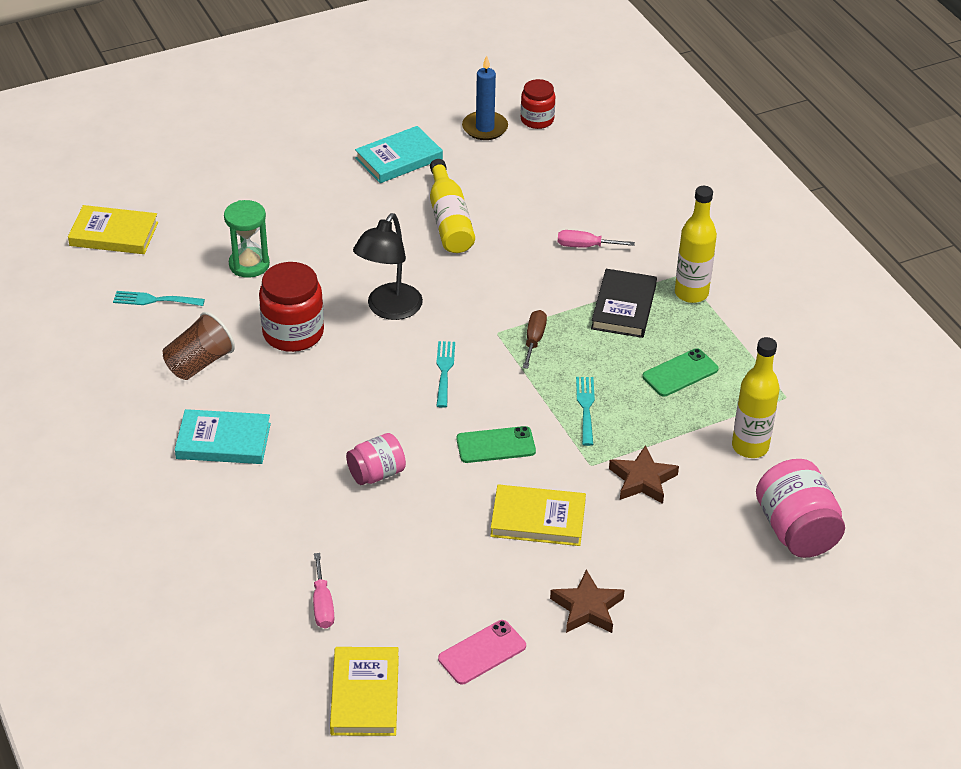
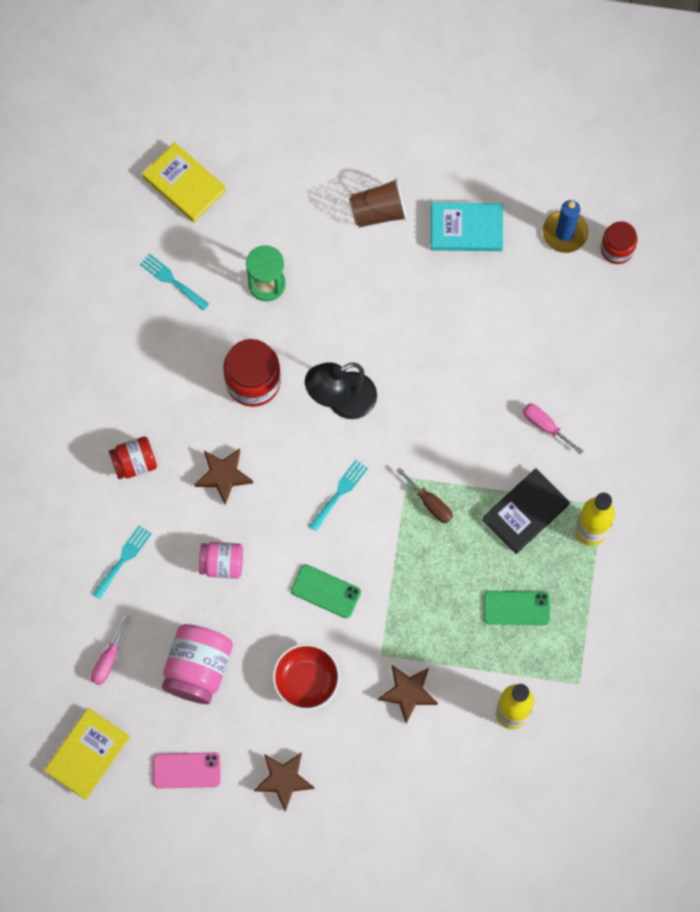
camera: 35 degrees right, 30 degrees up
brown cup [163,312,235,380] -> brown cup moved to [349,178,407,228]
turquoise book [175,409,271,464] -> red jar [109,436,157,479]
yellow bottle [430,159,475,253] -> none
yellow book [490,485,586,546] -> red bowl [273,644,340,710]
brown screwdriver [523,310,547,369] -> brown screwdriver turned 90 degrees clockwise [396,467,453,523]
turquoise fork [576,377,595,446] -> turquoise fork moved to [92,525,152,599]
pink jar [756,459,845,558] -> pink jar moved to [162,624,233,704]
none -> brown star [194,448,253,505]

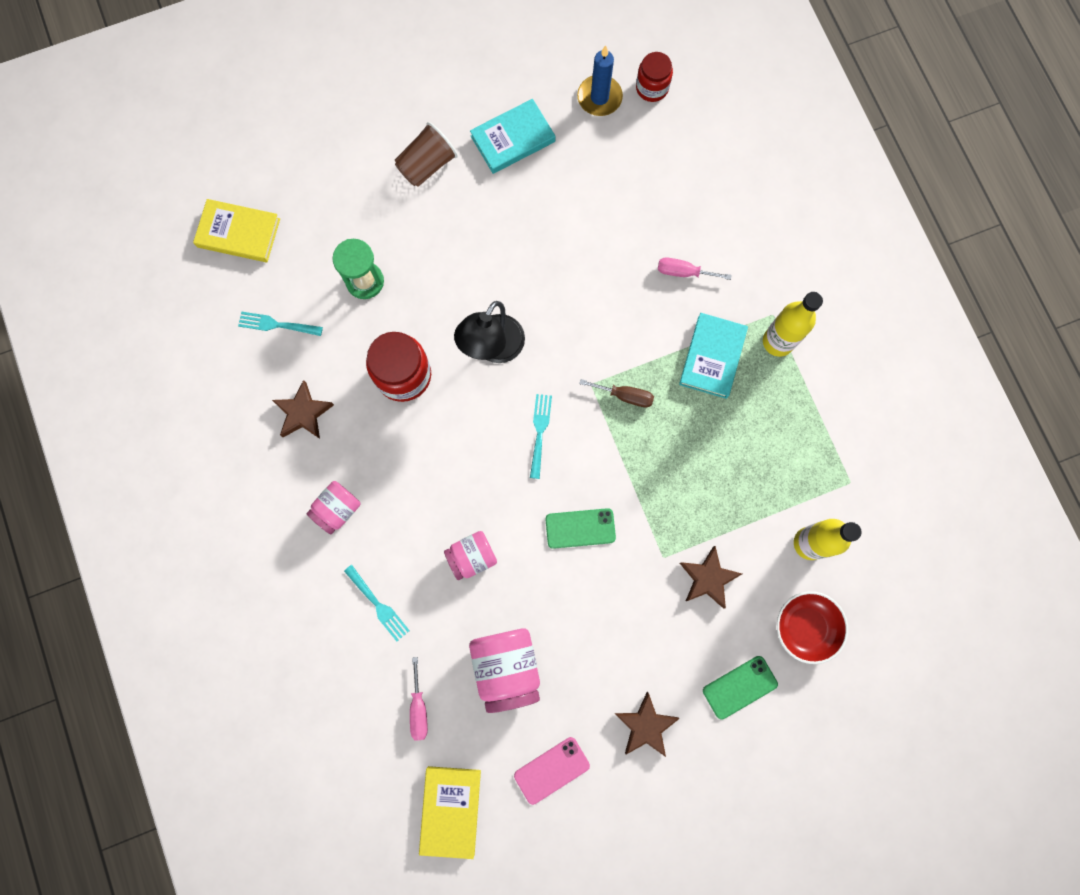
camera: 30 degrees left, 5 degrees up
turquoise fork [92,525,152,599] -> turquoise fork turned 135 degrees clockwise [344,565,410,641]
red jar [109,436,157,479] -> pink jar [307,481,361,534]
brown star [194,448,253,505] -> brown star moved to [272,380,334,439]
red bowl [273,644,340,710] -> red bowl moved to [777,591,848,664]
black book [482,468,570,554] -> turquoise book [679,313,748,399]
green phone [484,591,550,625] -> green phone moved to [703,656,778,720]

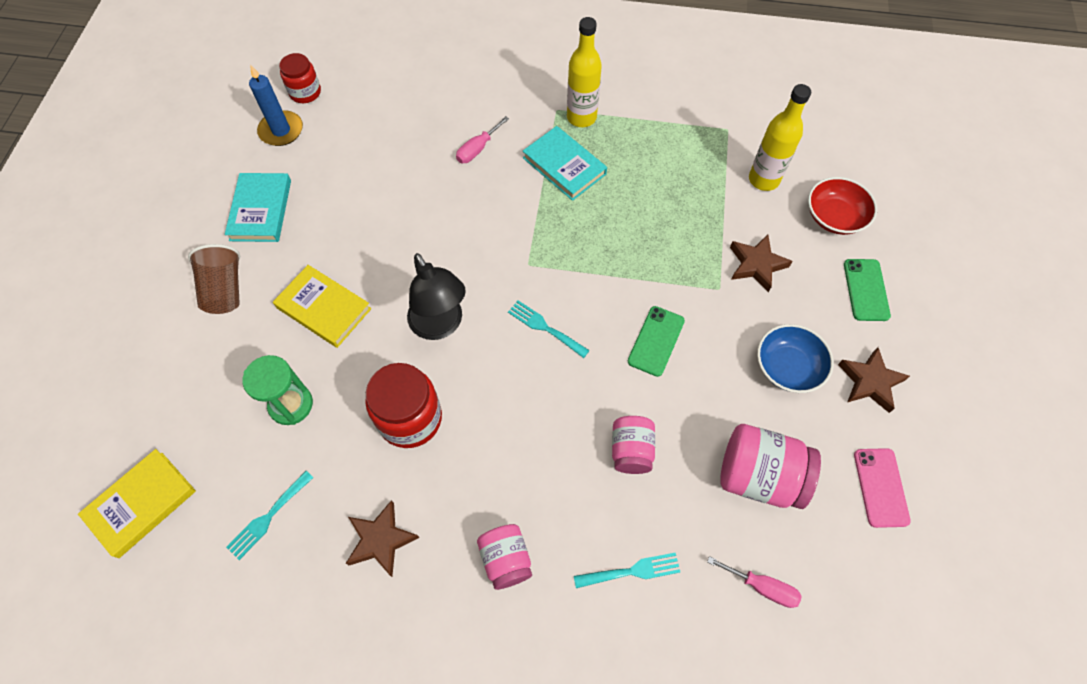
camera: 60 degrees left, 15 degrees down
yellow book [419,766,481,859] -> yellow book moved to [273,265,371,348]
brown screwdriver [579,379,654,407] -> none
none -> blue bowl [757,324,834,393]

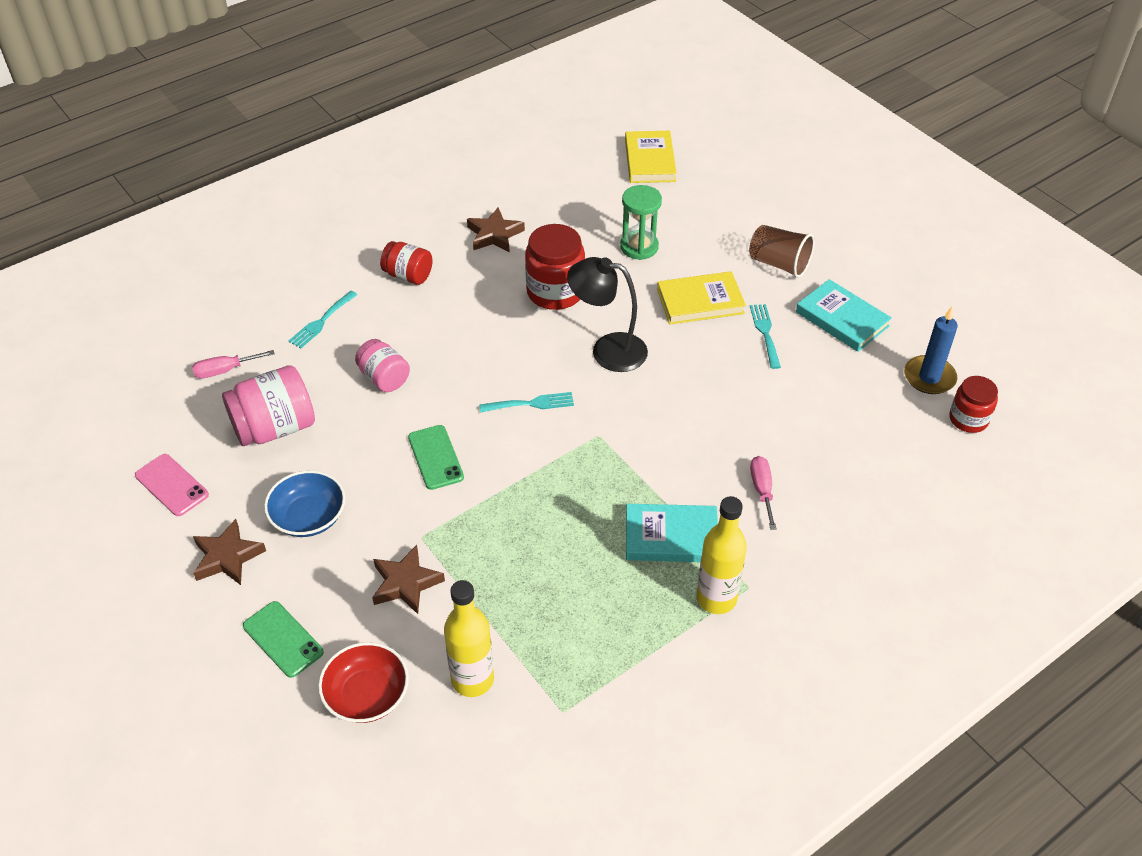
camera: 135 degrees right, 15 degrees down
turquoise fork [226,471,314,560] -> turquoise fork moved to [750,304,781,369]
pink jar [477,524,532,590] -> red jar [380,241,433,285]

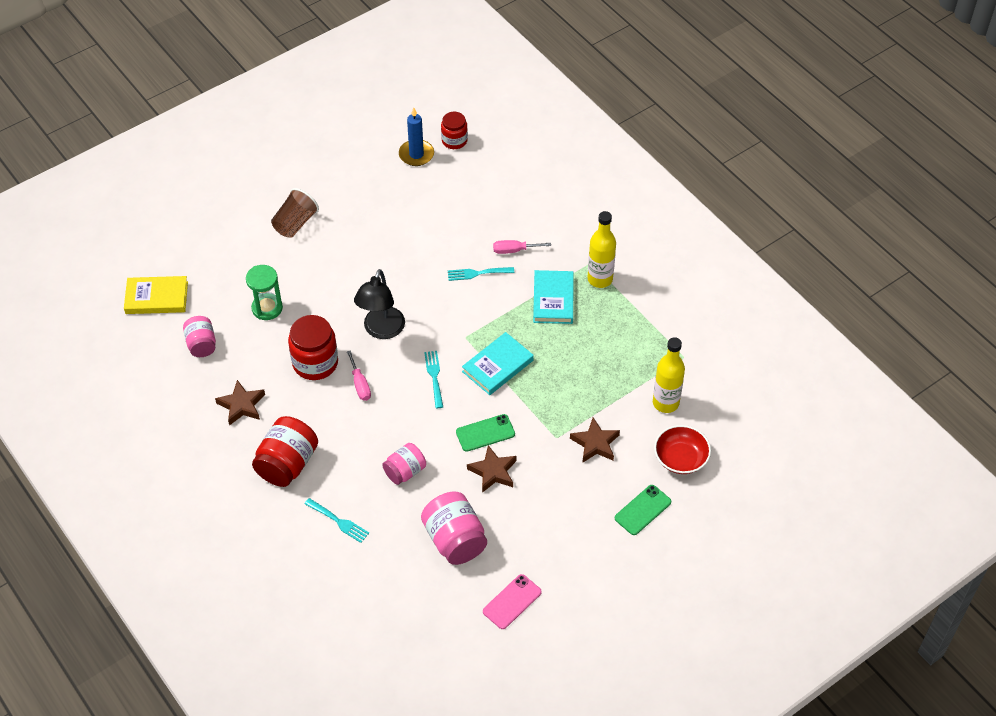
camera: 90 degrees left, 5 degrees up
pink screwdriver [192,350,275,379] -> pink screwdriver moved to [347,350,371,401]
brown star [193,519,266,585] -> brown star moved to [467,445,517,493]
blue bowl [264,470,346,537] -> none
red jar [380,241,433,285] -> red jar [252,416,318,487], size x1.60
yellow book [657,271,746,325] -> none
turquoise fork [750,304,781,369] -> turquoise fork moved to [448,267,514,281]
turquoise book [796,279,892,352] -> turquoise book moved to [462,332,534,395]
none -> pink jar [183,316,216,357]

